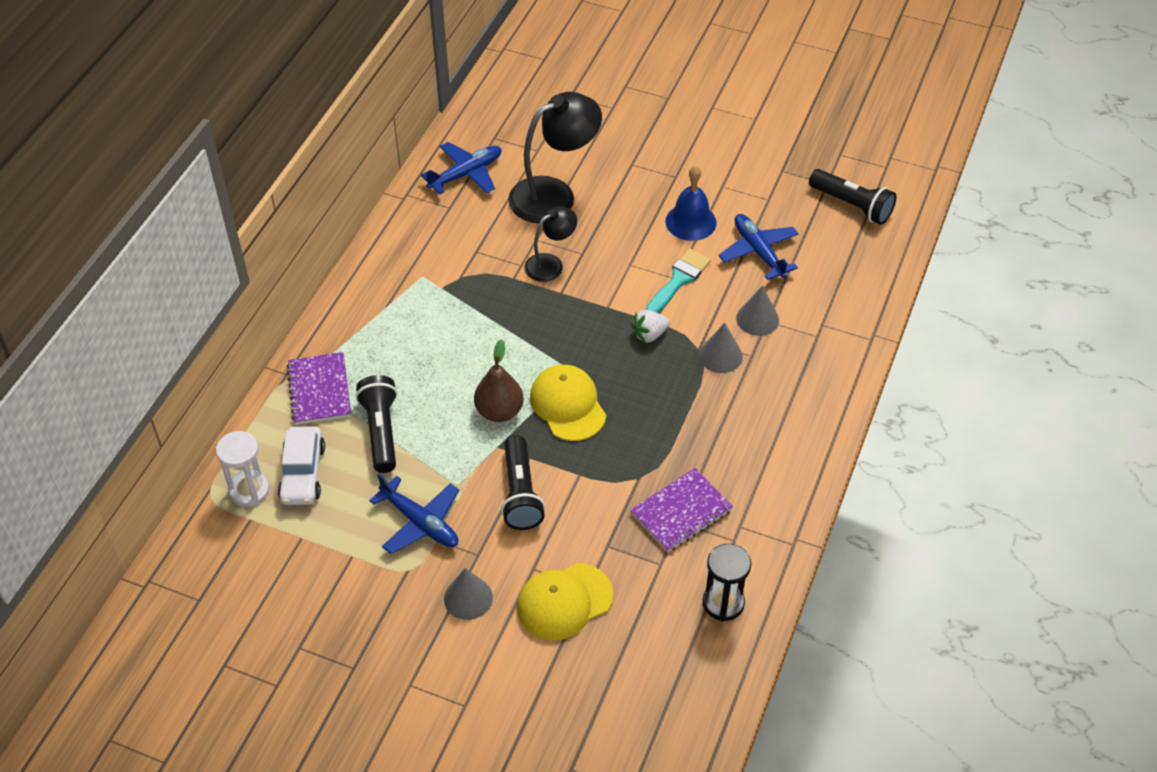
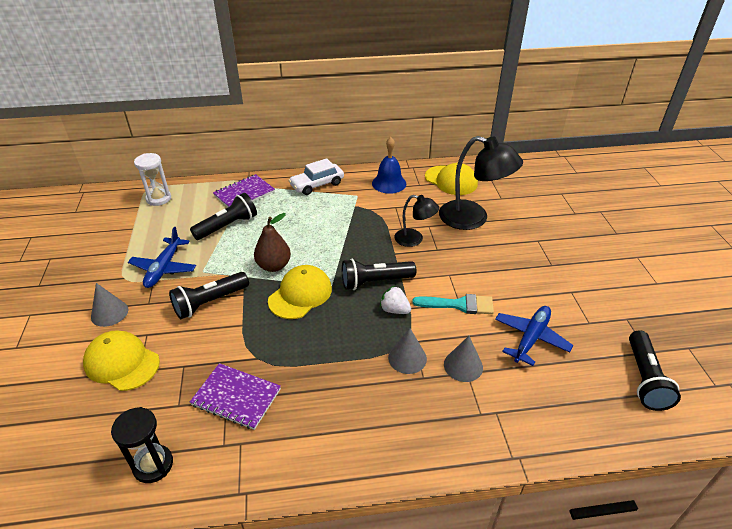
camera: 60 degrees right, 10 degrees down
white car [278,426,325,505] -> white car moved to [288,158,344,195]
blue plane [421,142,502,195] -> yellow cap [425,163,478,195]
blue bell [665,166,717,241] -> blue bell moved to [372,137,406,194]
none -> black flashlight [342,259,416,290]

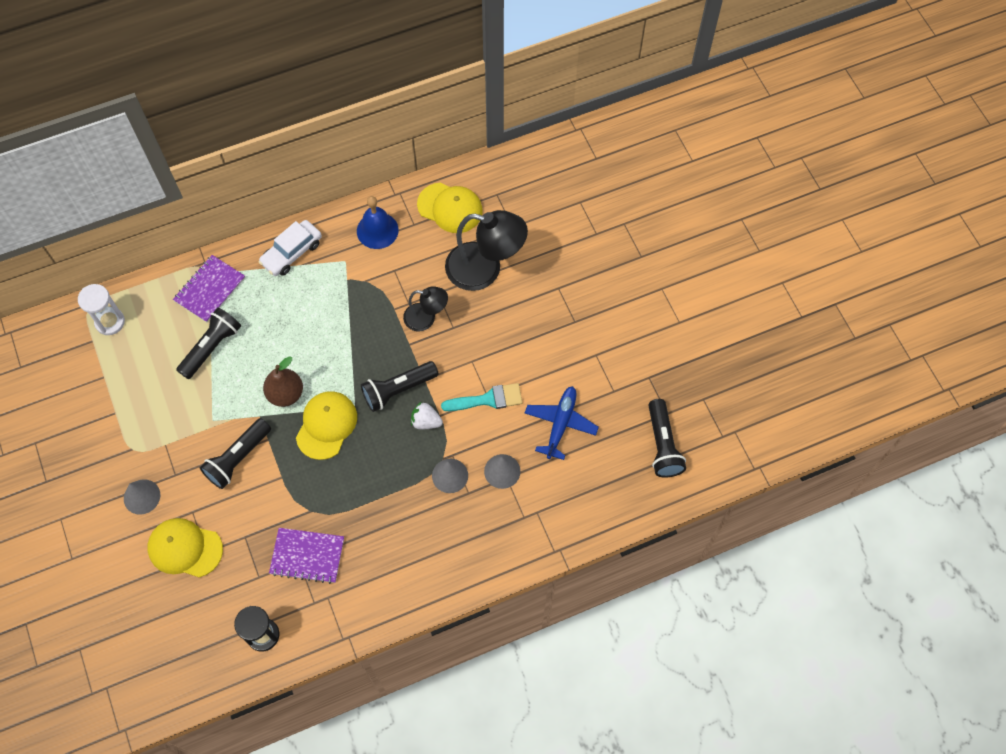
camera: 15 degrees left, 25 degrees up
blue plane [128,227,196,288] -> none

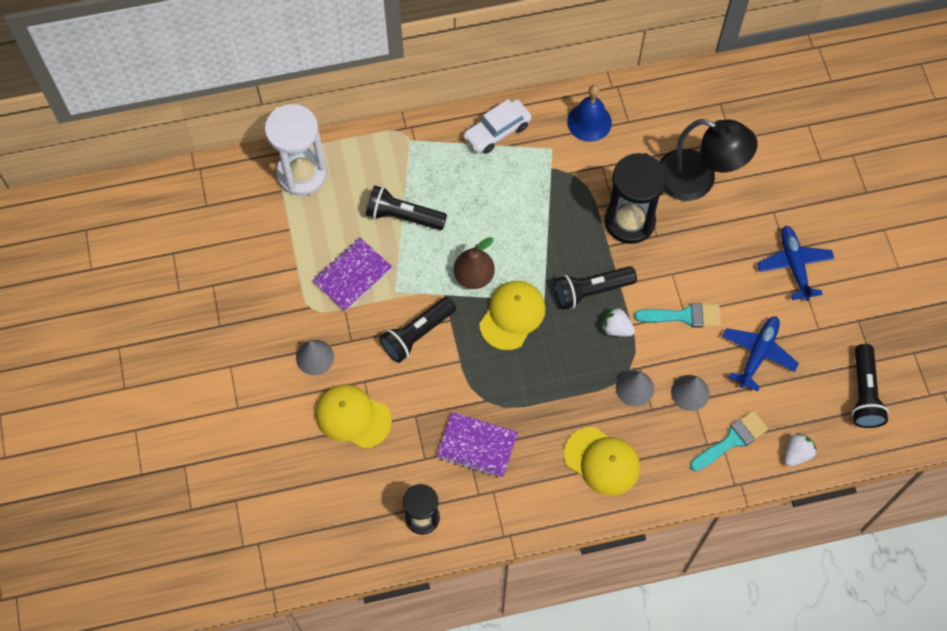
camera: 10 degrees right, 0 degrees up
white hourglass [78,284,125,335] -> white hourglass [265,104,327,196], size x1.62
purple notebook [173,255,245,322] -> purple notebook moved to [312,238,392,311]
black flashlight [176,307,241,379] -> black flashlight turned 120 degrees counterclockwise [366,185,447,230]
black lamp [403,286,448,331] -> black hourglass [605,153,667,244]
yellow cap [417,182,483,233] -> yellow cap moved to [564,427,640,496]
none -> turquoise brush [690,411,768,471]
none -> blue plane [757,226,834,301]
none -> white strawberry [784,433,817,466]

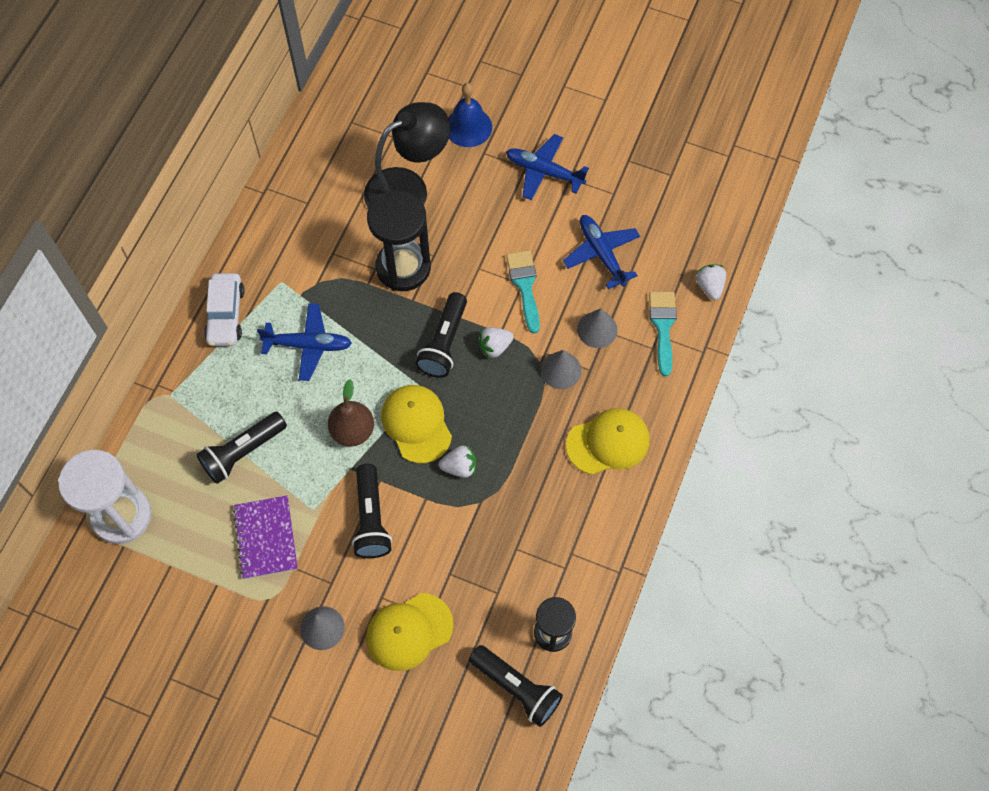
camera: 55 degrees left, 0 degrees up
purple notebook [436,412,518,478] -> none
blue bell [567,85,612,142] -> blue bell moved to [448,83,492,147]
turquoise brush [634,303,721,328] -> turquoise brush turned 45 degrees counterclockwise [506,250,540,333]
black flashlight [851,344,889,428] -> black flashlight moved to [469,645,563,727]
none -> blue plane [257,303,352,381]
none -> white strawberry [439,445,476,478]

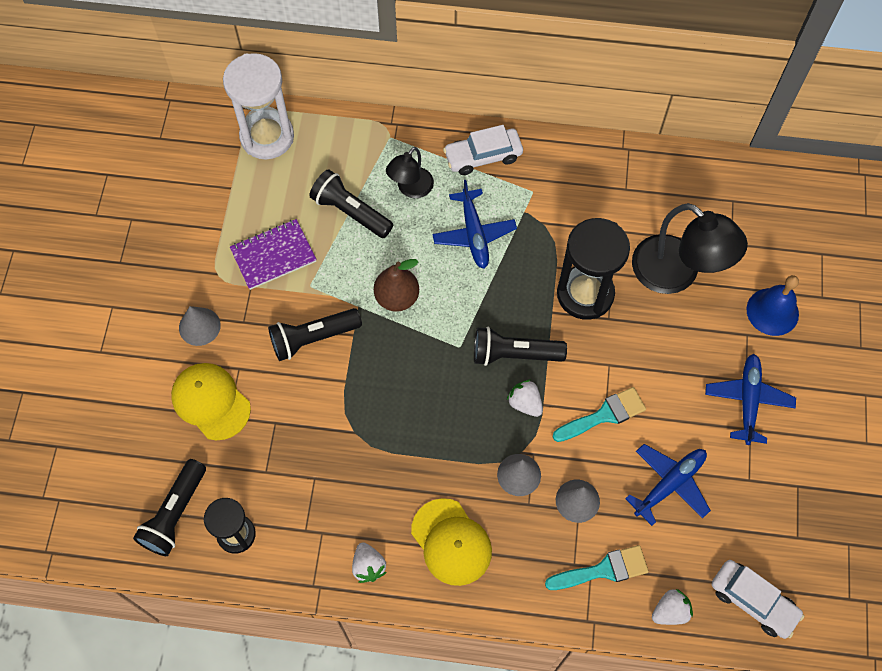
camera: 75 degrees right, 0 degrees up
yellow cap [381,385,452,463] -> none
white strawberry [439,445,476,478] -> white strawberry moved to [352,542,387,583]
none -> black lamp [386,147,434,198]
none -> white car [712,560,804,639]

